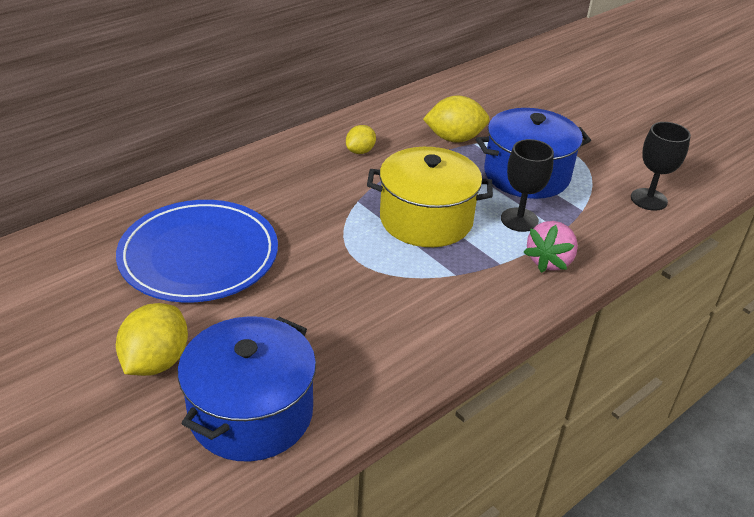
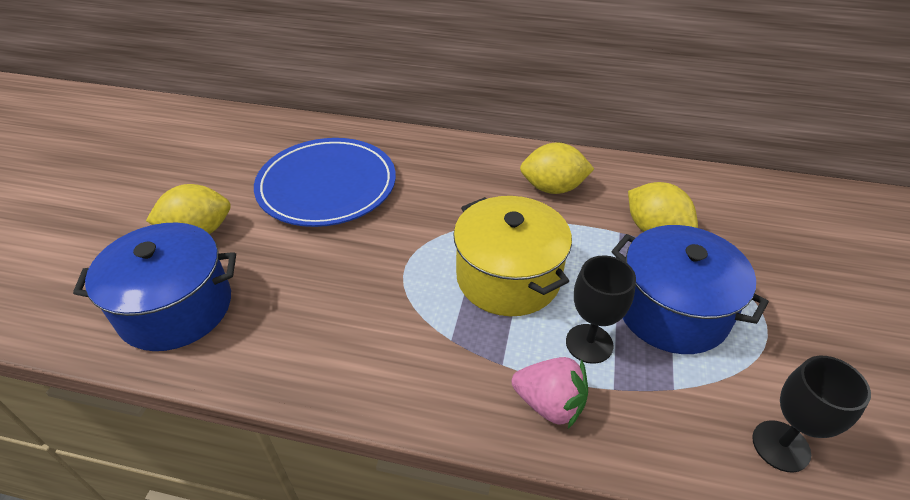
camera: 55 degrees right, 5 degrees up
yellow lemon [346,125,376,154] -> yellow lemon [520,142,594,194], size x1.68
pink strawberry [523,221,578,273] -> pink strawberry turned 150 degrees counterclockwise [512,357,588,429]

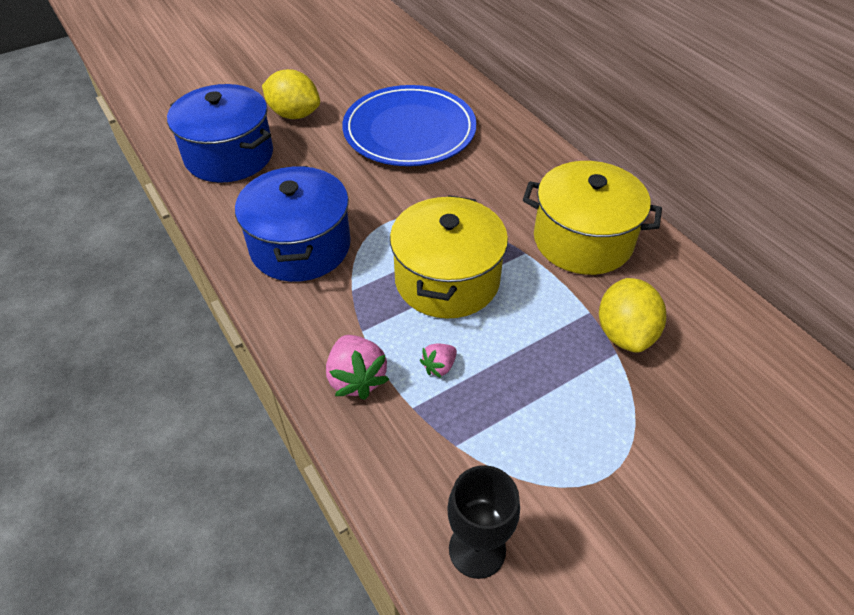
camera: 45 degrees right, 5 degrees up
yellow lemon [520,142,594,194] -> yellow pot [523,161,662,275]
black goblet [566,255,636,364] -> pink strawberry [420,344,457,378]
blue pot [611,225,769,354] -> blue pot moved to [235,166,351,282]

